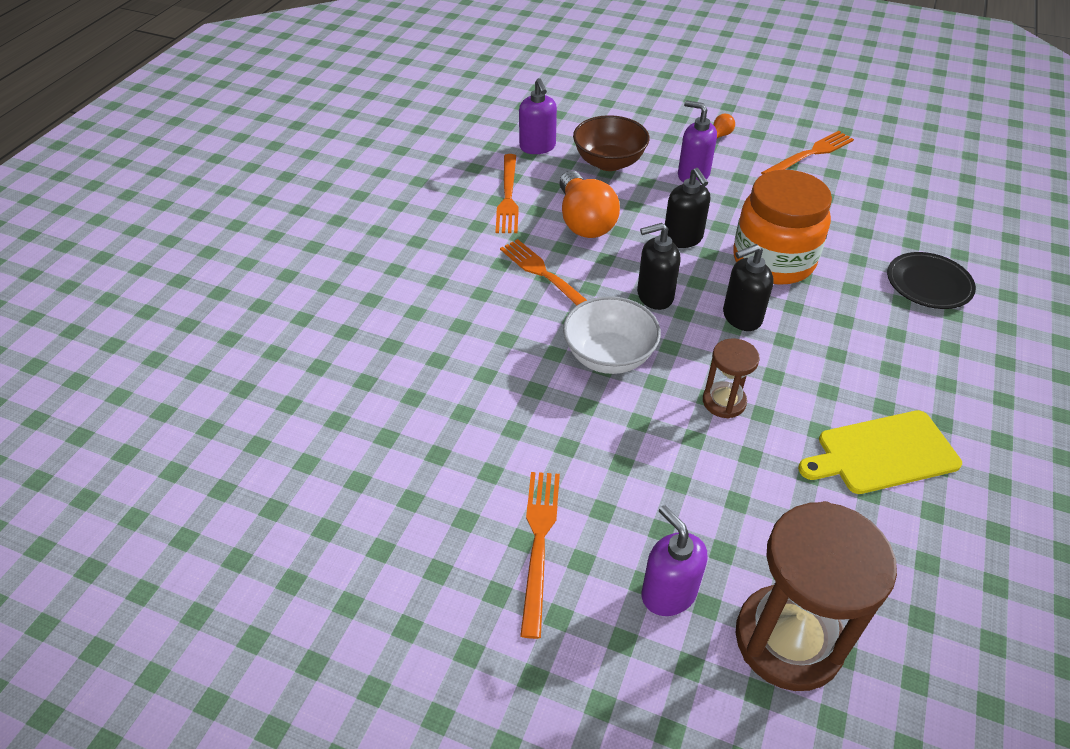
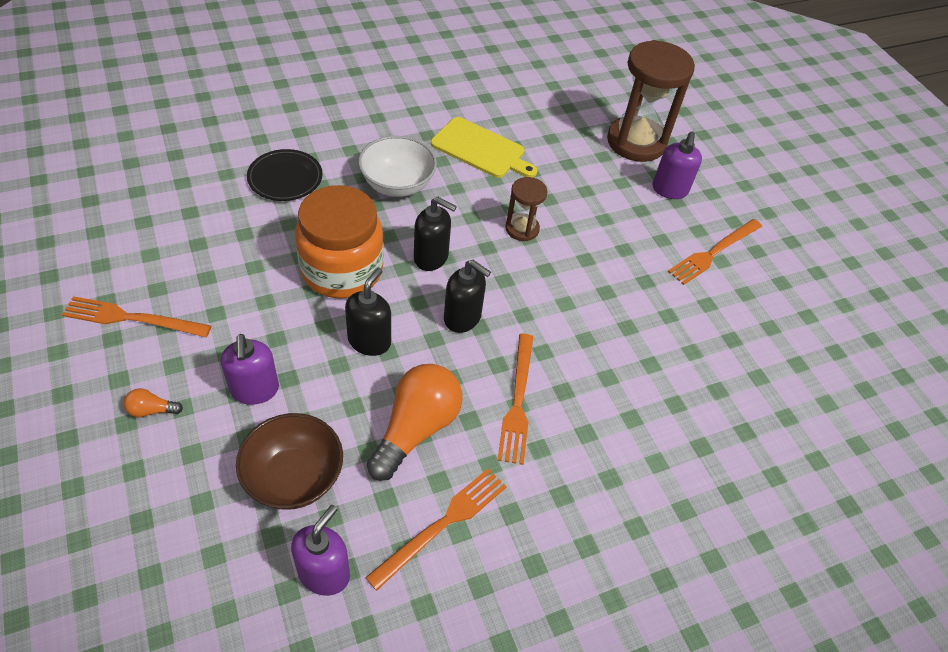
camera: 140 degrees left, 5 degrees up
white bowl [563,296,661,374] -> white bowl moved to [358,136,437,197]

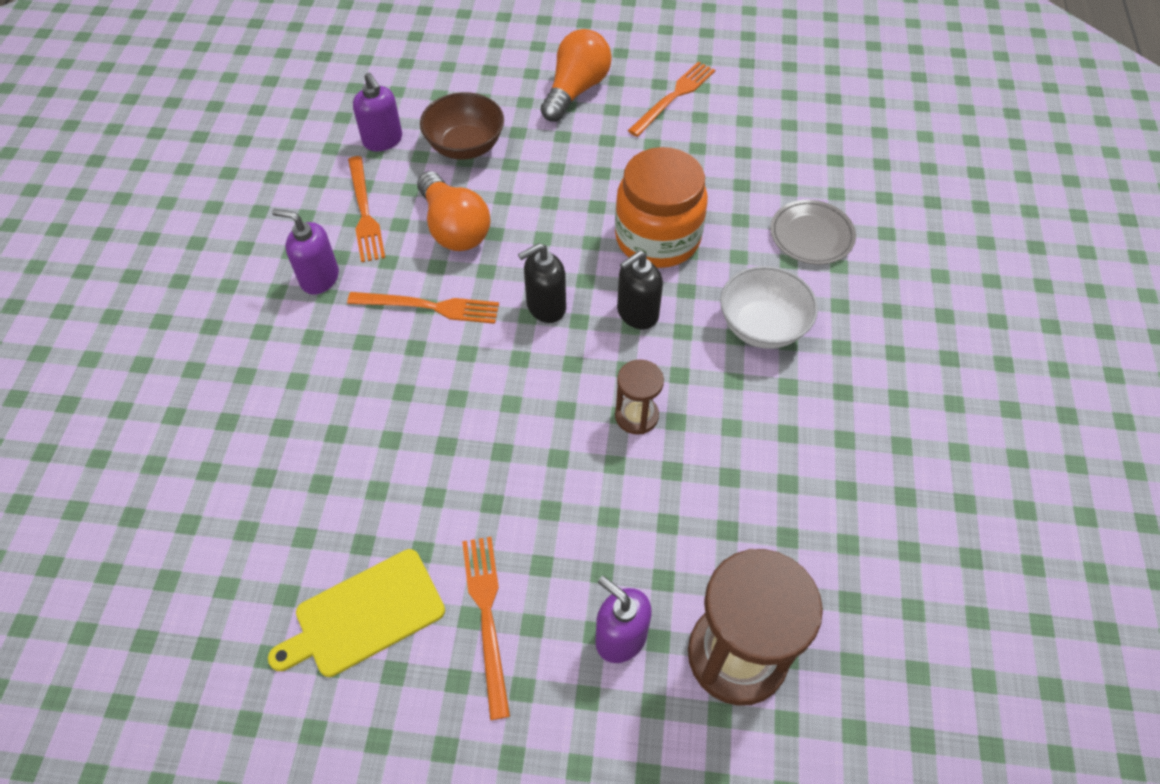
camera: 125 degrees right, 5 degrees up
orange light bulb [124,388,183,417] -> orange light bulb [541,29,612,122], size x2.36
purple soap dispenser [221,334,279,405] -> purple soap dispenser moved to [272,209,339,295]
black plate [247,149,322,201] -> grey plate [770,200,856,265]
black soap dispenser [345,267,391,356] -> none
yellow cutting board [431,117,538,178] -> yellow cutting board moved to [268,549,445,677]
orange fork [497,334,533,465] -> orange fork turned 150 degrees clockwise [347,292,499,324]

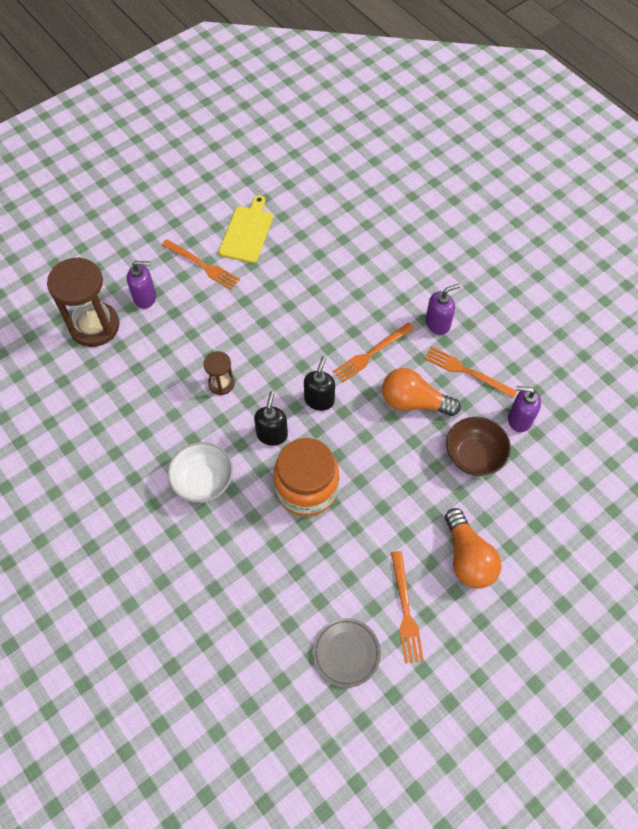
camera: 135 degrees right, 5 degrees up
grey plate [770,200,856,265] -> grey plate moved to [313,618,381,688]

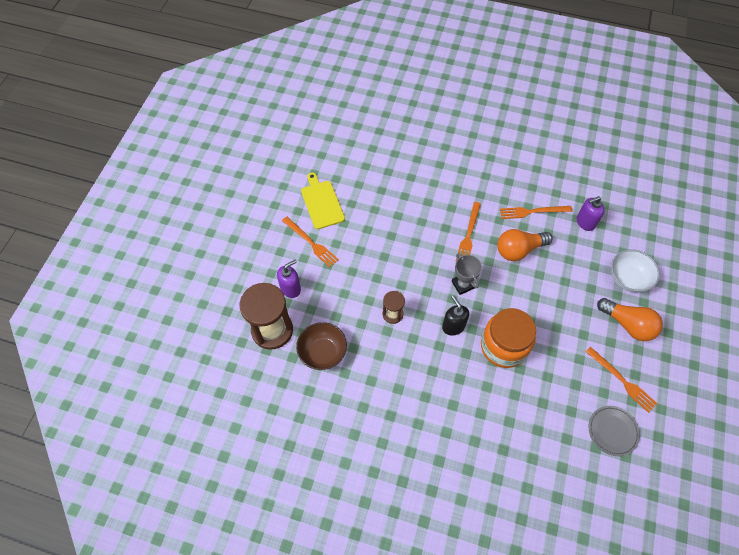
camera: 35 degrees left, 0 degrees up
orange fork [162,239,240,290] -> orange fork turned 45 degrees clockwise [282,217,339,267]
white bowl [167,442,233,503] -> white bowl moved to [611,249,660,292]
black soap dispenser [304,356,335,411] -> grey trophy [452,253,482,295]
purple soap dispenser [425,284,460,335] -> none
brown bowl [446,417,511,476] -> brown bowl moved to [296,322,347,370]

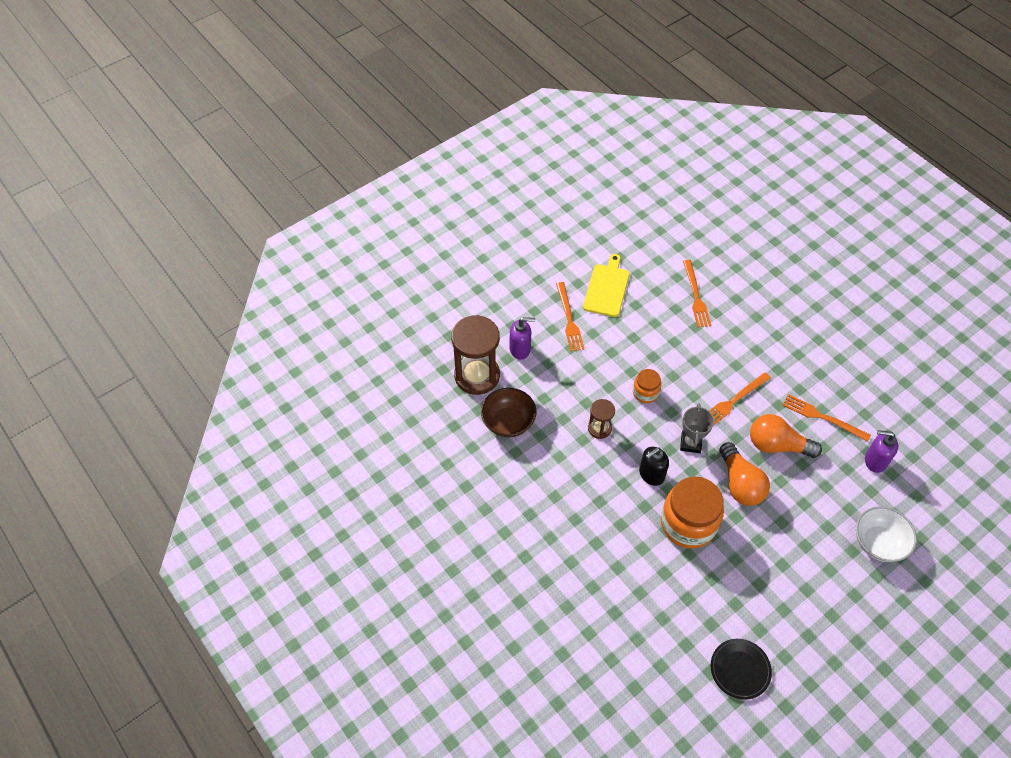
camera: 35 degrees right, 5 degrees down
black soap dispenser [442,295,469,335] -> black soap dispenser turned 135 degrees counterclockwise [639,447,669,486]
orange fork [586,347,658,413] -> orange fork moved to [683,260,711,327]
grey plate [588,406,640,456] -> black plate [711,639,772,700]
orange light bulb [597,298,663,341] -> orange light bulb moved to [719,442,770,506]
none -> orange jar [633,369,661,403]

